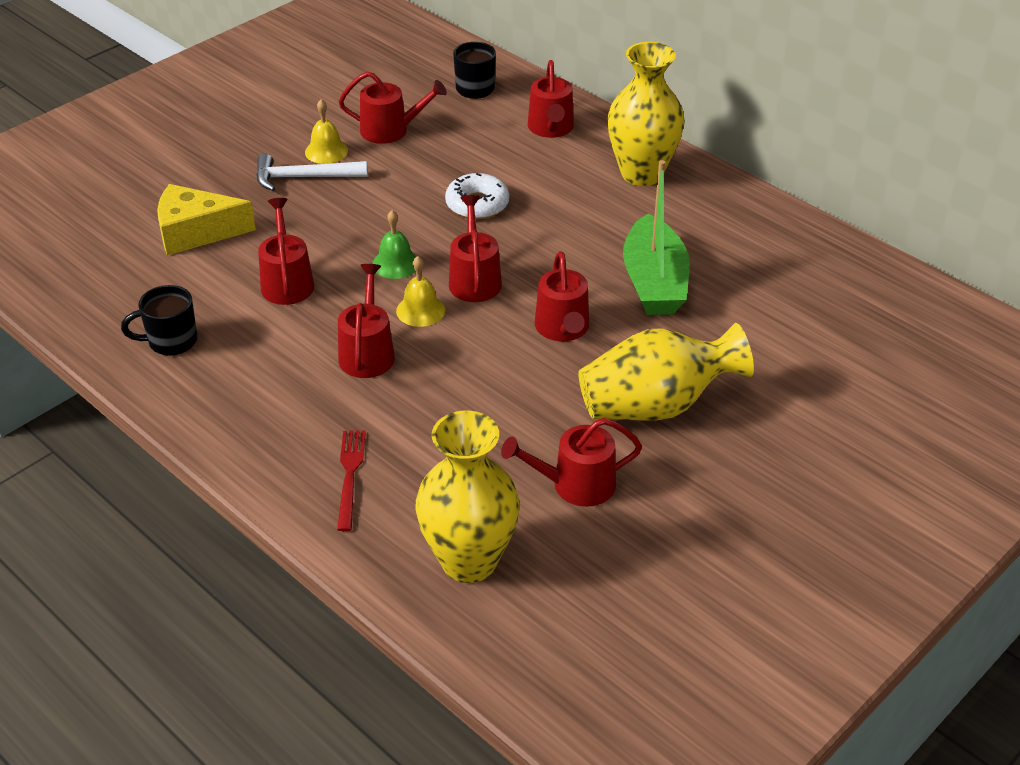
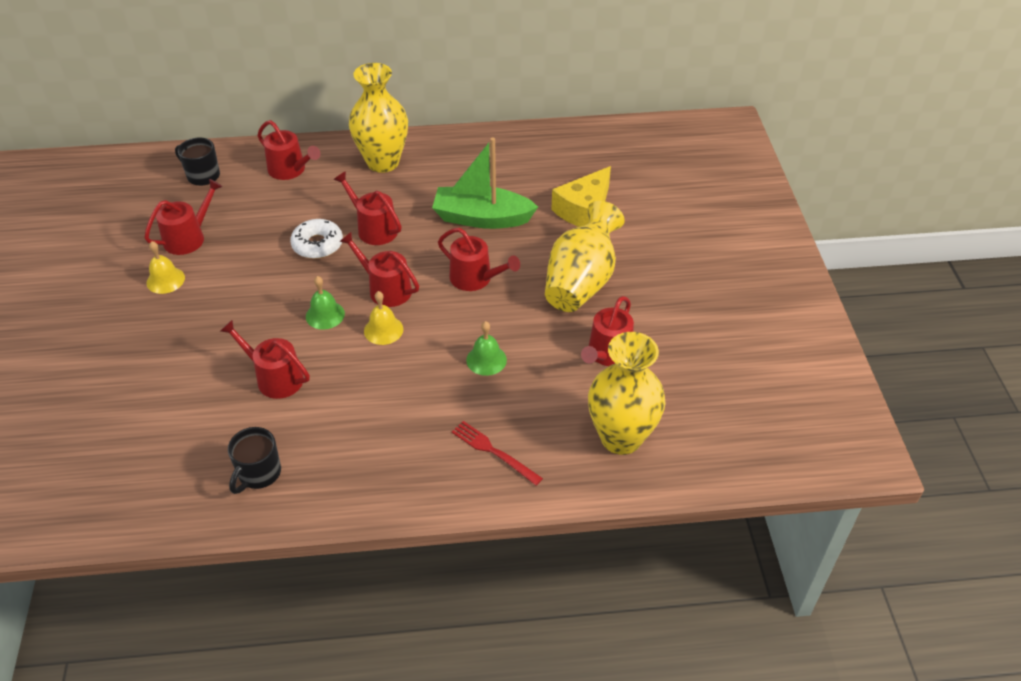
camera: 50 degrees left, 5 degrees up
yellow cheese [157,184,256,256] -> yellow cheese moved to [551,166,611,227]
white hammer [256,154,368,191] -> none
red watering can [338,264,395,378] -> red watering can moved to [334,171,402,245]
green boat [623,160,690,315] -> green boat turned 150 degrees clockwise [432,138,538,229]
none -> green bell [466,321,507,376]

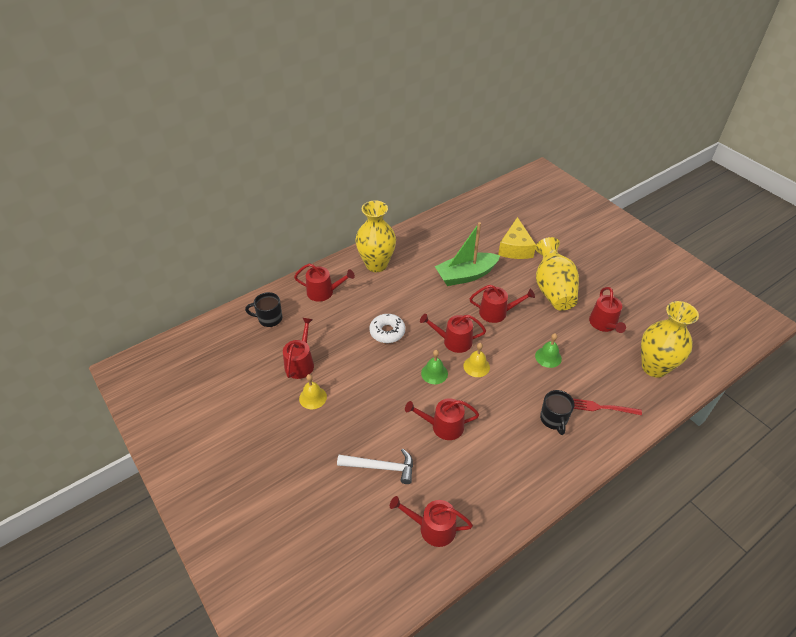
camera: 30 degrees left, 0 degrees up
black mug [228,427,281,494] -> black mug moved to [540,390,575,435]
red watering can [334,171,402,245] -> red watering can moved to [390,496,473,547]
none -> white hammer [337,449,413,484]

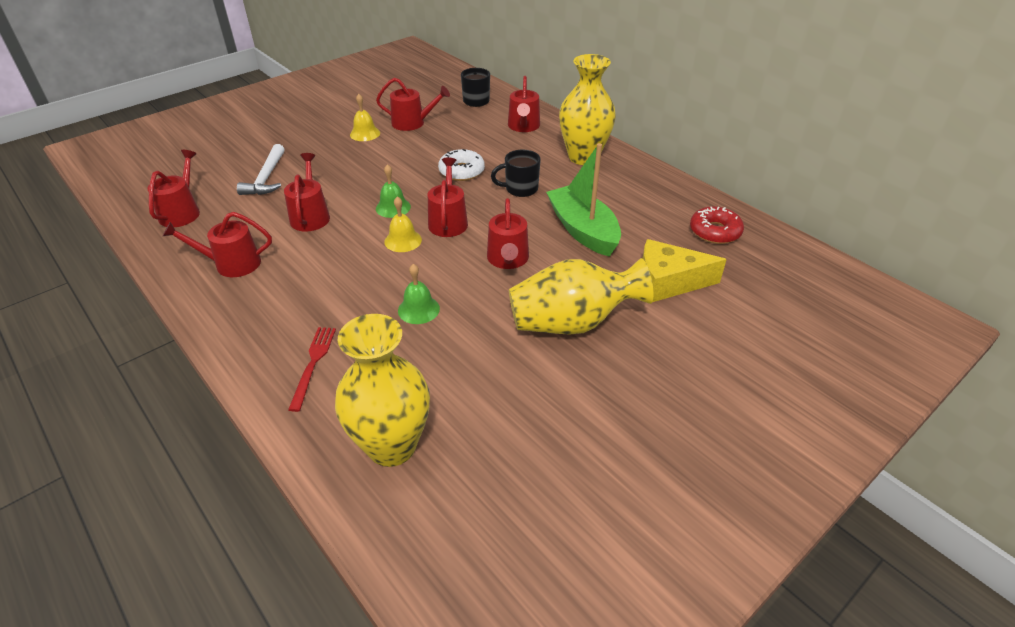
camera: 85 degrees right, 5 degrees down
black mug [540,390,575,435] -> black mug moved to [491,150,541,197]
red watering can [589,287,626,333] -> red watering can moved to [163,212,272,277]
none -> red donut [690,206,744,244]

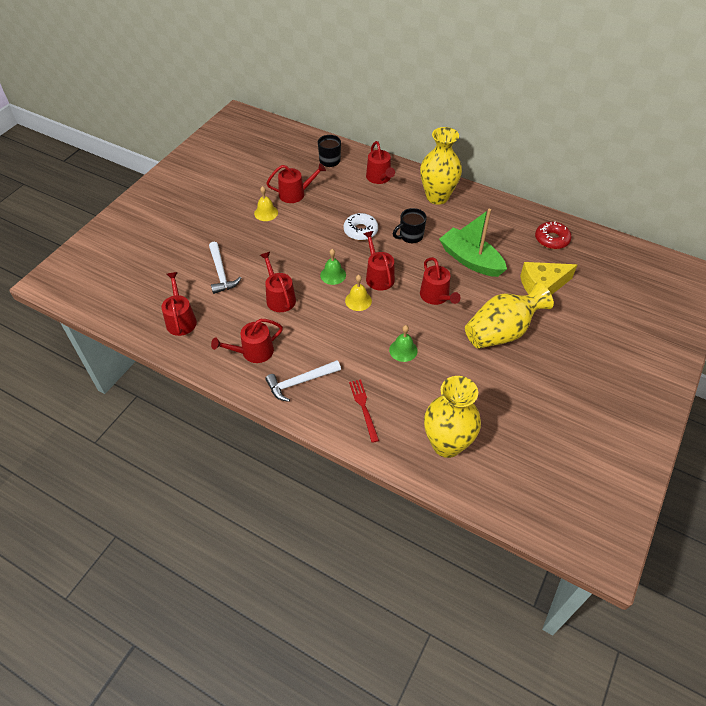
camera: 20 degrees left, 10 degrees up
none -> white hammer [265,360,341,402]

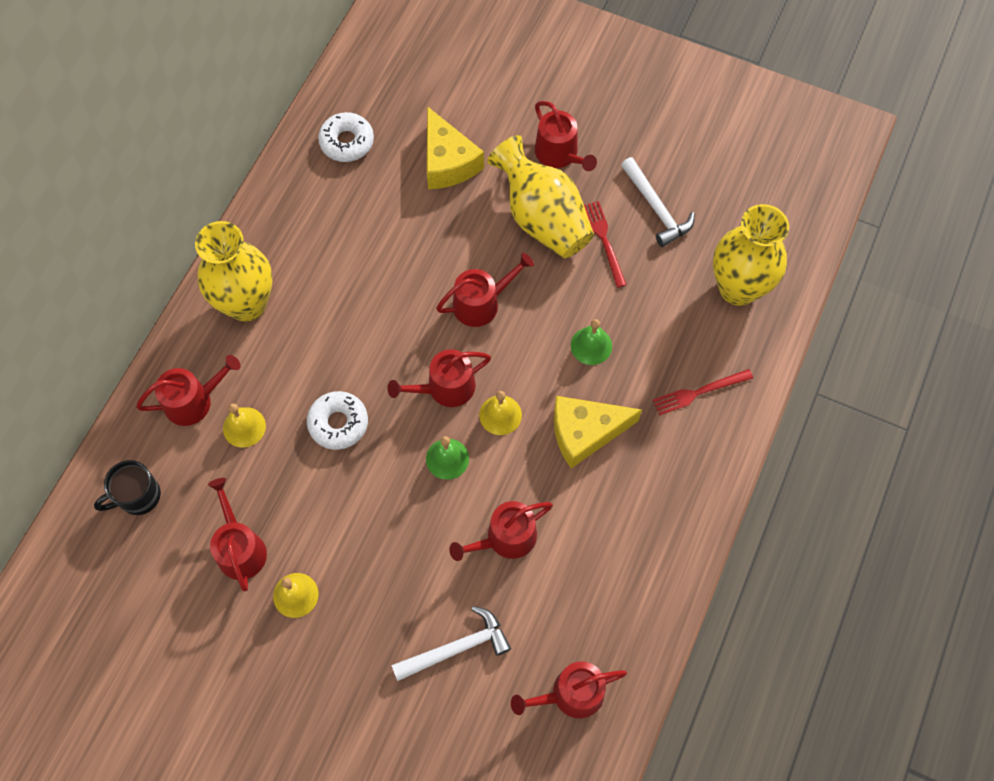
camera: 95 degrees left, 15 degrees up
red watering can [211,319,283,363] -> red watering can moved to [535,101,597,171]
white hammer [265,360,341,402] -> white hammer moved to [621,157,695,247]
black mug [393,208,427,243] -> none
green boat [439,209,507,277] -> none
red donut [535,222,571,249] -> white donut [318,112,374,162]
none -> yellow bell [223,403,266,448]
none -> yellow cheese [554,396,642,468]
none -> red fork [584,201,627,288]

